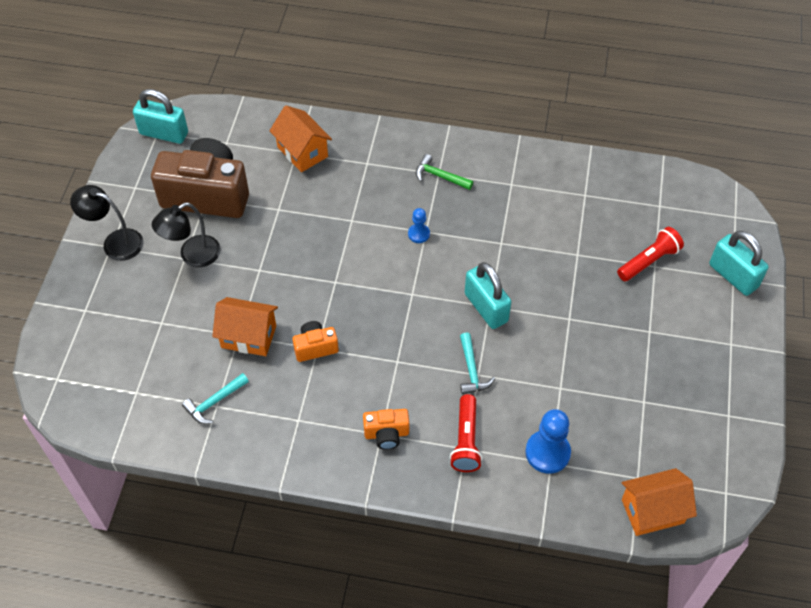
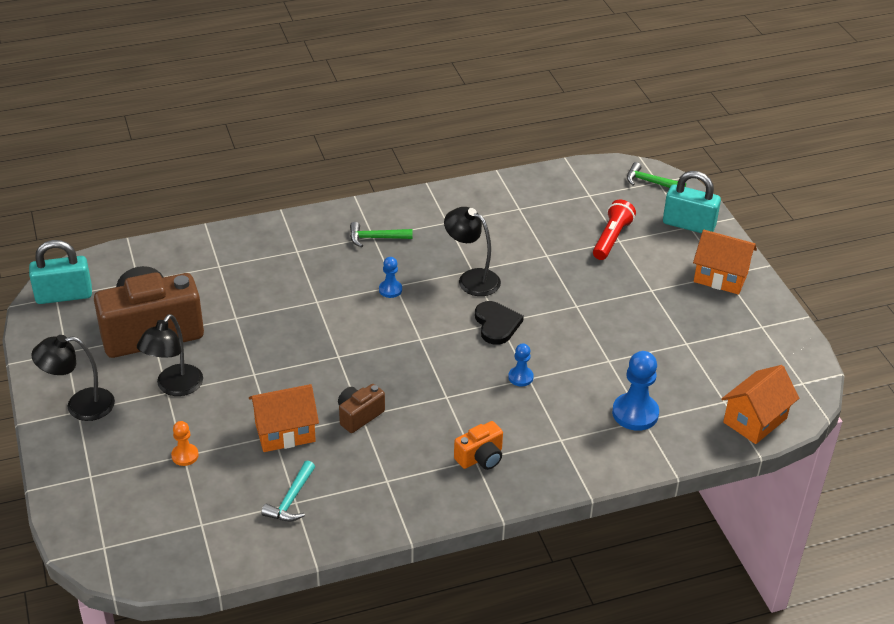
camera: 30 degrees left, 15 degrees down
orange house [269,106,332,172] -> orange house moved to [693,230,757,295]
orange camera [292,321,339,362] -> brown camera [338,384,385,433]
red flashlight [450,394,482,472] -> none
turquoise hammer [460,333,495,395] -> blue pawn [508,343,534,386]
turquoise padlock [465,262,511,329] -> black heart [475,301,524,345]
none -> orange pawn [171,421,199,466]
none -> black lamp [444,207,501,296]
none -> green hammer [627,162,686,188]

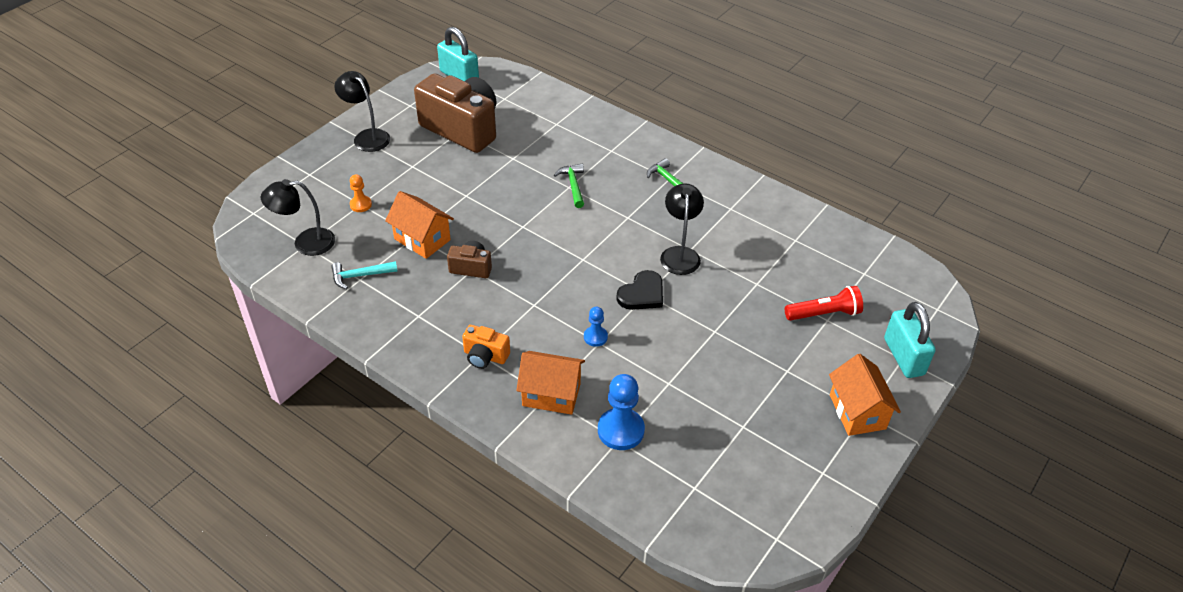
camera: 55 degrees right, 5 degrees up
black lamp [137,314,203,396] -> black lamp moved to [261,179,335,256]
blue pawn [379,257,402,298] -> none
green hammer [627,162,686,188] -> green hammer moved to [554,164,584,208]
orange house [721,365,799,444] -> orange house moved to [516,351,585,415]

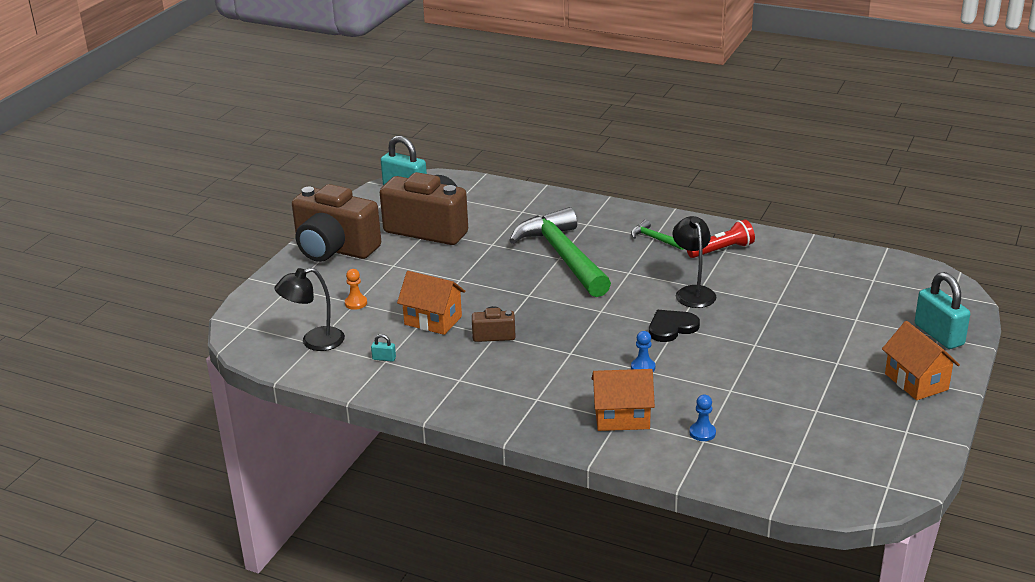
camera: 10 degrees left, 15 degrees down
turquoise hammer [331,261,397,289] -> turquoise padlock [371,334,396,362]
black lamp [334,71,390,152] -> brown camera [292,184,381,262]
orange camera [462,325,510,369] -> none
green hammer [554,164,584,208] -> green hammer [509,207,611,297], size x2.42
blue pawn [598,374,645,450] -> blue pawn [690,395,716,441], size x0.55
black heart [616,270,663,310] -> black heart turned 150 degrees counterclockwise [649,310,700,342]
red flashlight [785,286,863,321] -> red flashlight moved to [687,219,755,258]

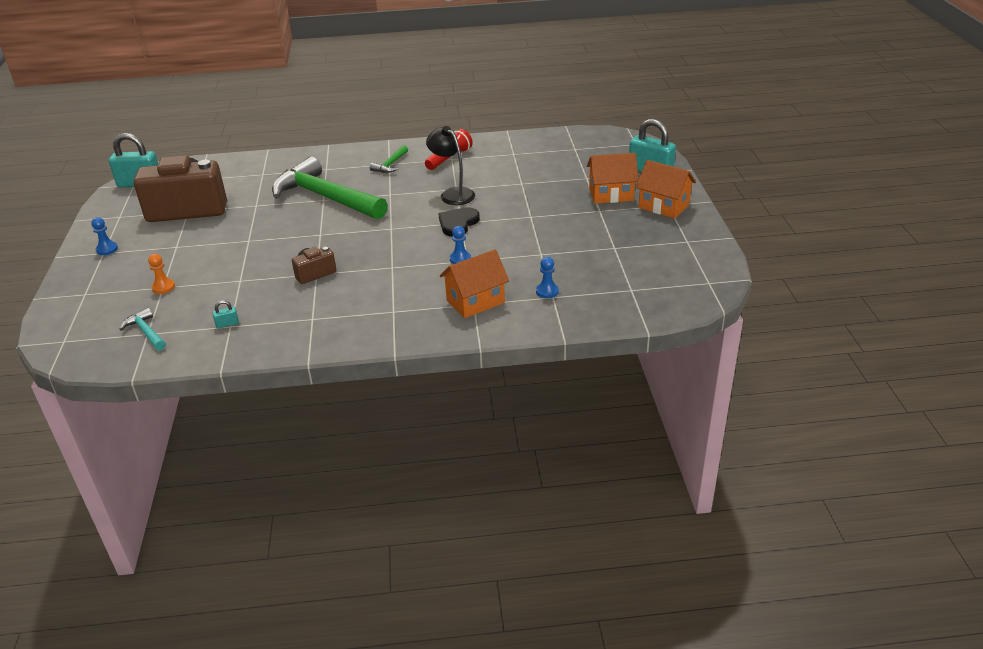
camera: 30 degrees left, 5 degrees up
black lamp [274,268,345,351] -> turquoise hammer [120,308,166,351]
brown camera [292,184,381,262] -> blue pawn [91,217,118,255]
orange house [397,271,465,335] -> orange house moved to [587,153,639,204]
green hammer [631,220,683,250] -> green hammer turned 75 degrees counterclockwise [370,145,408,173]

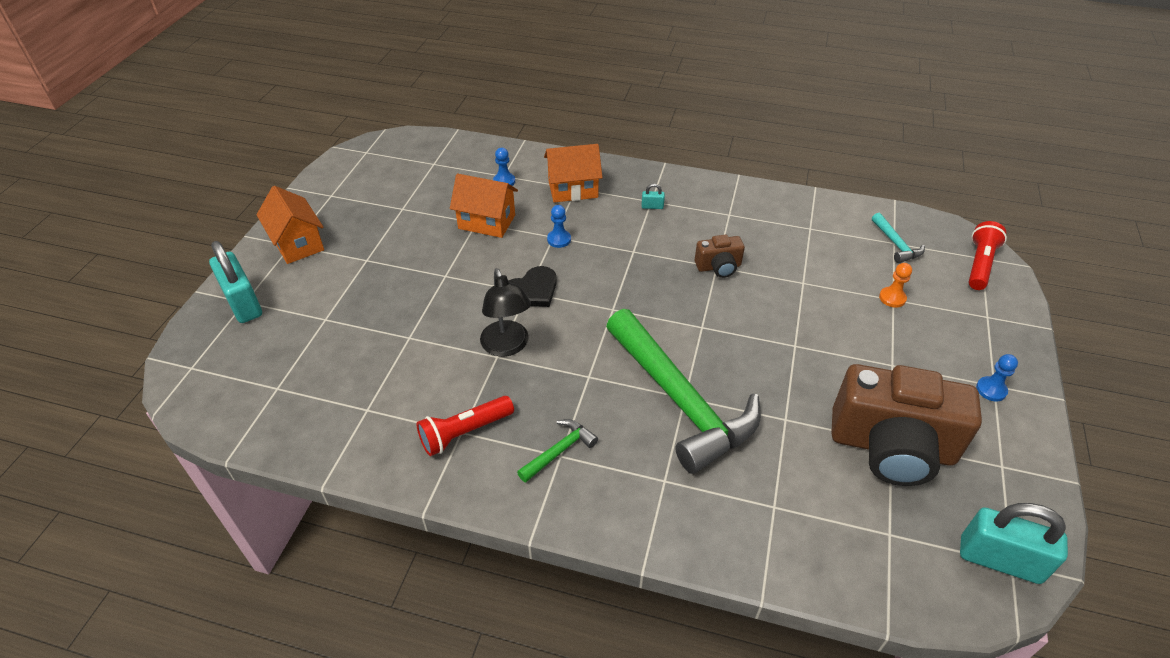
camera: 160 degrees left, 10 degrees up
turquoise padlock [212,300,239,328] -> turquoise padlock moved to [642,184,665,209]
orange house [587,153,639,204] -> orange house moved to [450,174,518,238]
none -> red flashlight [969,221,1007,290]

